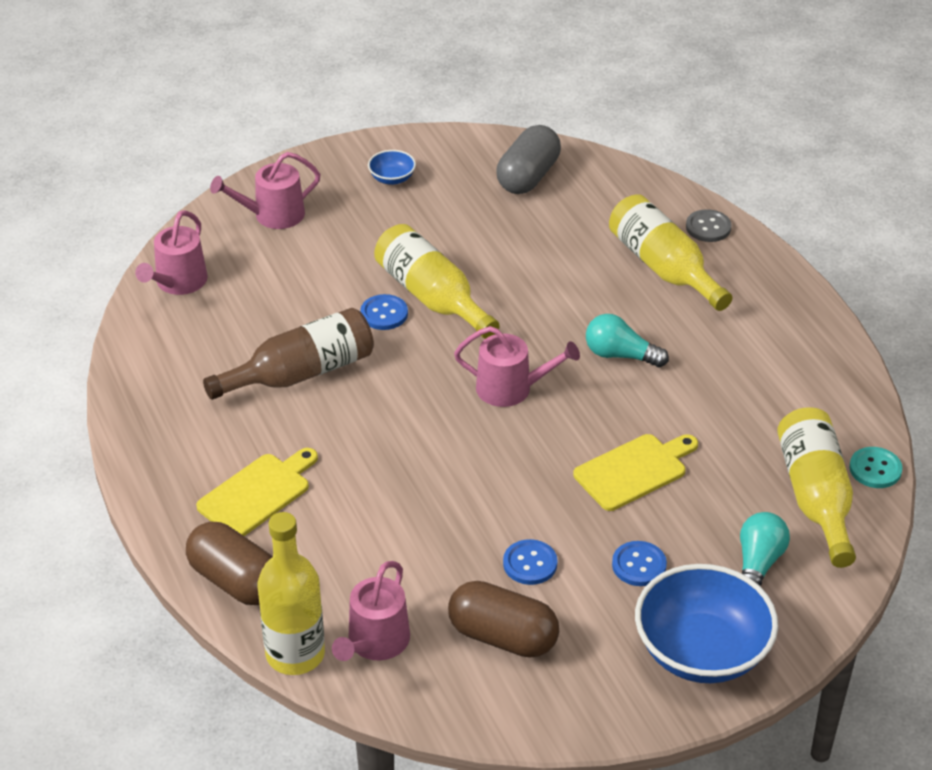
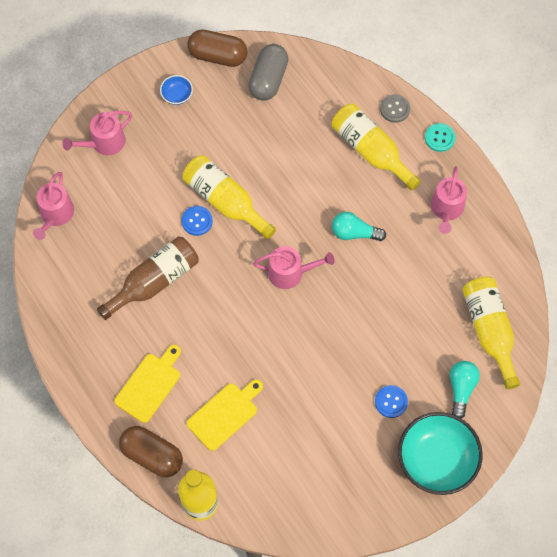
camera: 10 degrees left, 25 degrees up
pink watering can [332,561,410,661] -> pink watering can moved to [431,166,467,234]
brown capsule [448,581,559,658] -> brown capsule moved to [187,30,247,67]
blue button [503,539,557,585] -> none
yellow cutting board [573,434,698,511] -> yellow cutting board moved to [187,379,263,451]
blue bowl [635,564,778,683] -> turquoise bowl [398,412,483,495]
turquoise button [849,447,902,488] -> turquoise button moved to [425,123,455,152]

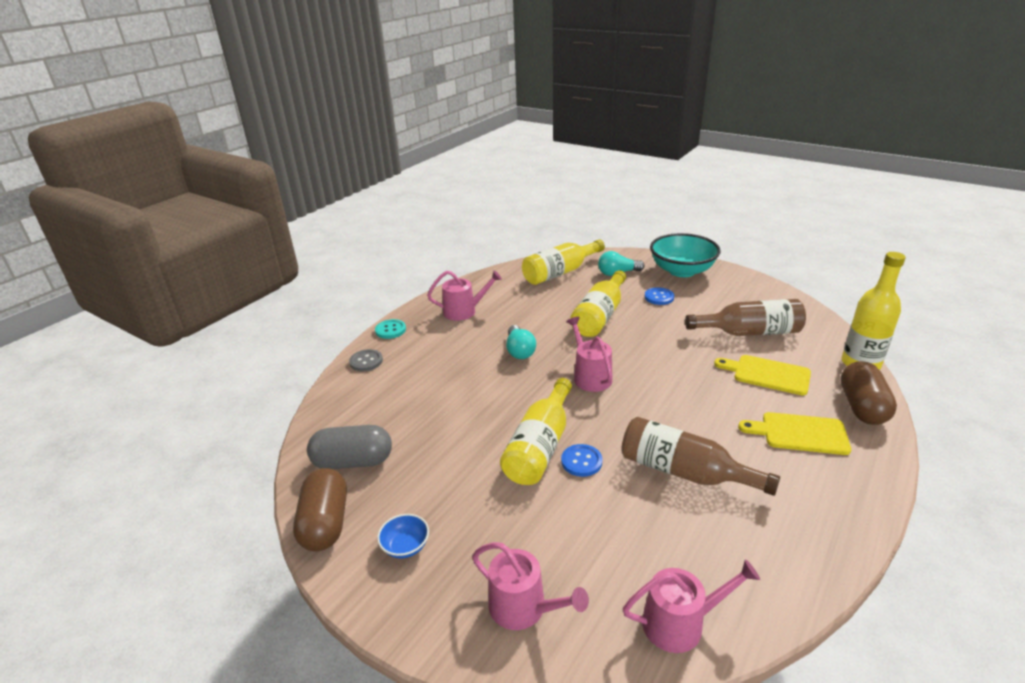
camera: 110 degrees left, 35 degrees down
yellow bottle [332,104,421,190] -> yellow bottle moved to [570,270,626,337]
none -> brown bottle [685,299,806,336]

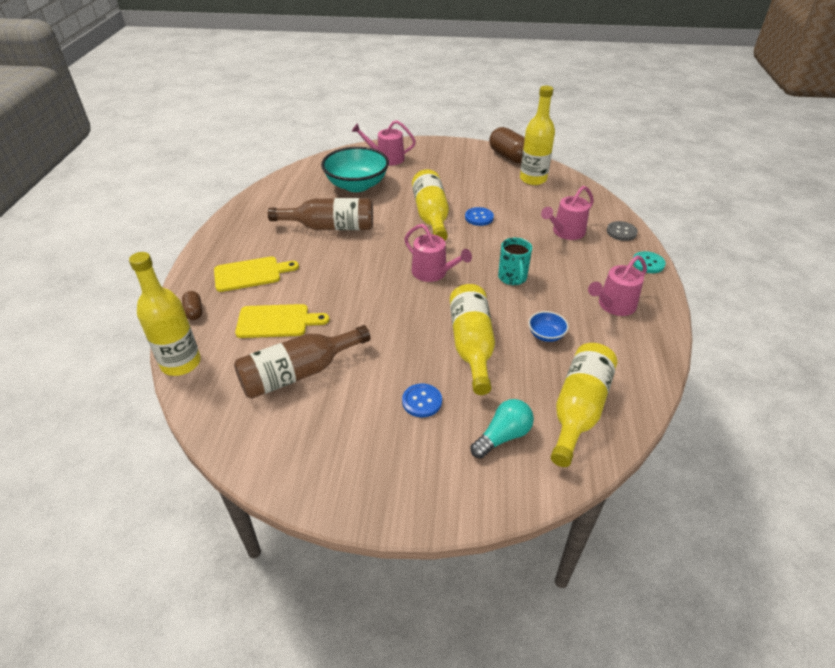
camera: 150 degrees right, 10 degrees up
grey capsule [307,425,392,469] -> yellow bottle [520,86,555,185]
blue bowl [377,514,429,558] -> blue bowl moved to [528,311,569,342]
turquoise light bulb [506,325,536,359] -> turquoise mug [498,237,532,285]
blue button [561,444,603,477] -> blue button moved to [465,207,494,226]
pink watering can [623,559,760,653] -> pink watering can moved to [541,186,594,240]
turquoise bowl [650,233,721,277] -> turquoise bowl moved to [321,147,389,192]
brown capsule [840,361,897,425] -> brown capsule [182,291,203,320], size x0.51

